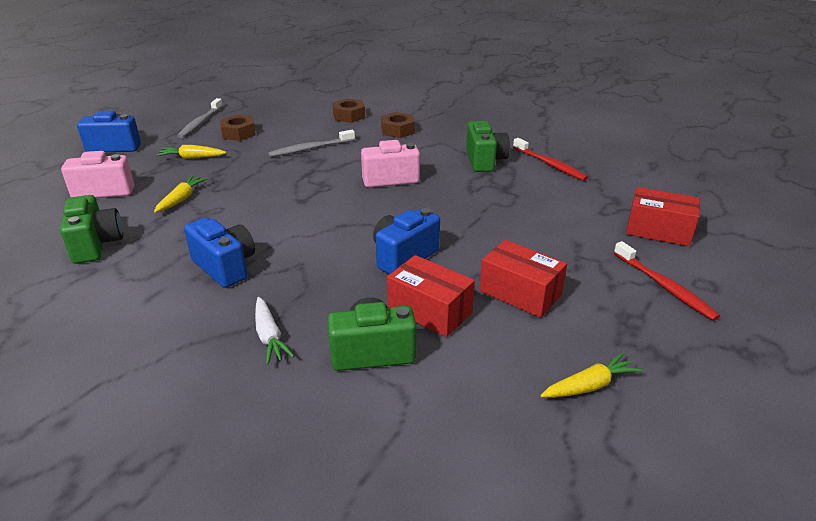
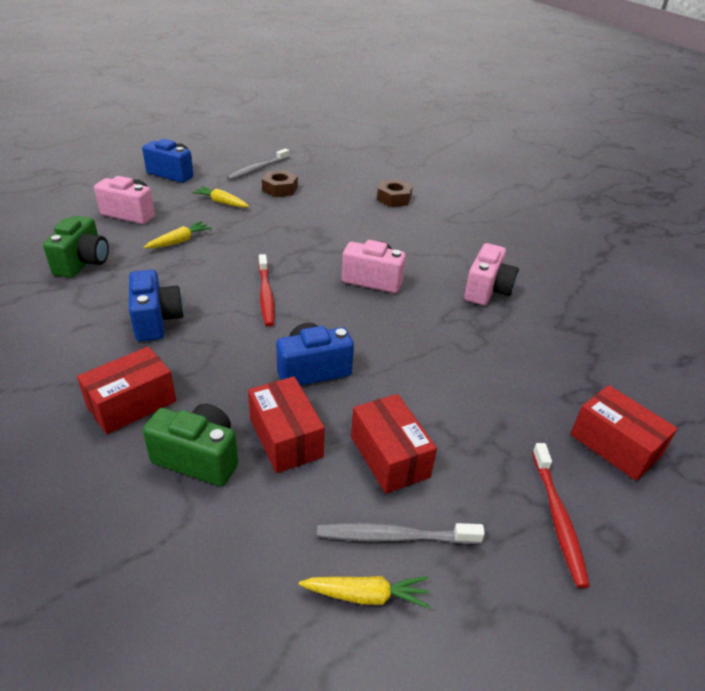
camera: 25 degrees right, 5 degrees up
white carrot [255,297,294,365] -> red box [77,346,176,434]
grey toothbrush [268,130,355,157] -> grey toothbrush moved to [317,523,485,544]
brown nut [381,112,415,138] -> none
green camera [466,121,510,172] -> pink camera [464,243,519,305]
red toothbrush [513,138,588,181] -> red toothbrush moved to [258,254,275,327]

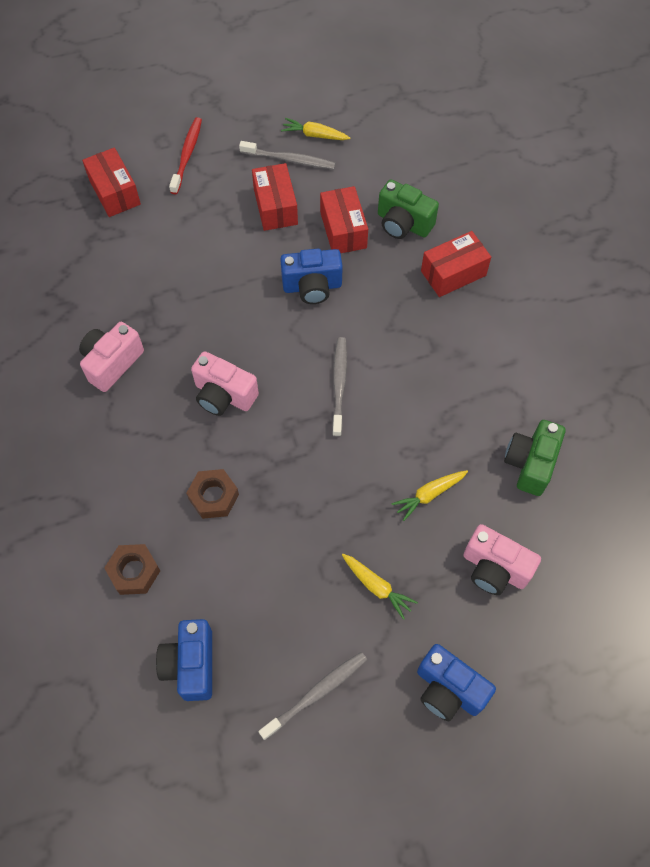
camera: 165 degrees left, 25 degrees up
blue camera [129,270,184,341] -> blue camera moved to [156,619,212,701]
red toothbrush [258,254,275,327] -> grey toothbrush [332,337,347,437]
brown nut [262,170,298,197] -> brown nut moved to [186,469,239,519]

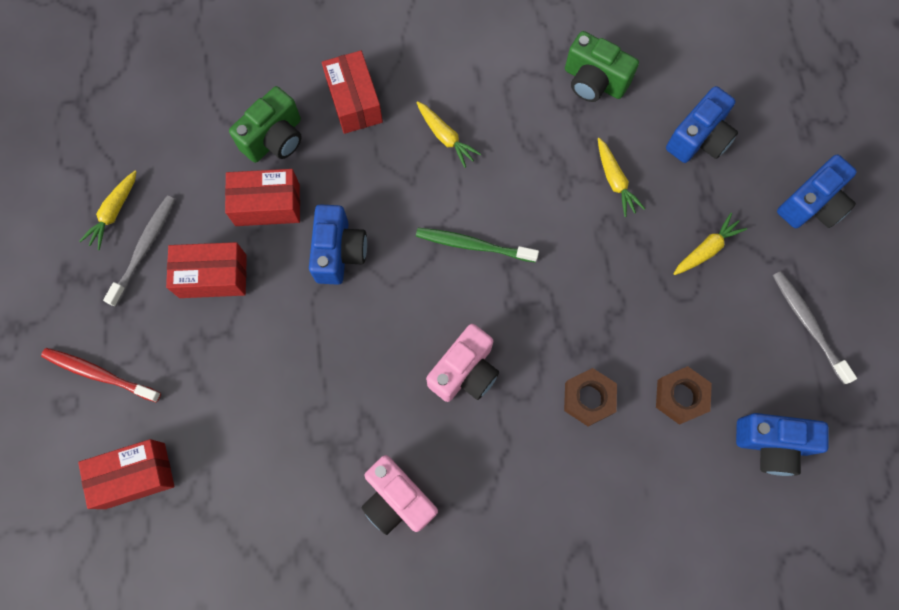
camera: 80 degrees left, 10 degrees up
brown nut [104,544,160,595] -> brown nut moved to [656,366,712,425]
grey toothbrush [332,337,347,437] -> green toothbrush [416,228,539,263]
pink camera [463,524,541,595] -> blue camera [666,86,738,163]
none -> yellow carrot [416,101,481,168]

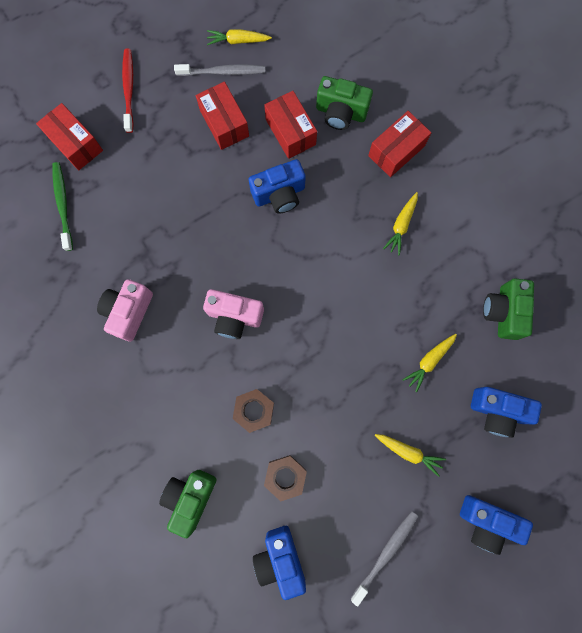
camera: 65 degrees right, 5 degrees up
green toothbrush [416,228,539,263] -> green toothbrush moved to [52,162,73,251]
none -> green camera [159,470,216,538]

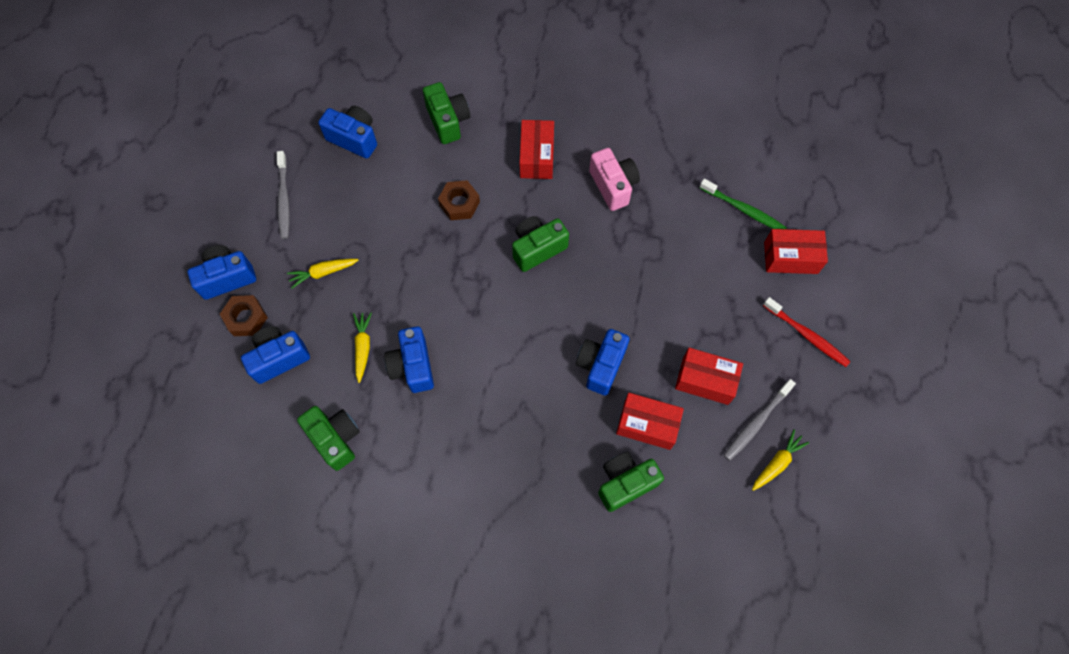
camera: 135 degrees right, 10 degrees down
pink camera [203,289,264,339] -> green camera [512,216,569,272]
brown nut [264,455,307,502] -> brown nut moved to [220,295,268,336]
red box [368,111,431,177] -> red box moved to [520,120,554,179]
yellow carrot [383,192,418,255] -> none
none -> blue camera [384,326,434,393]

